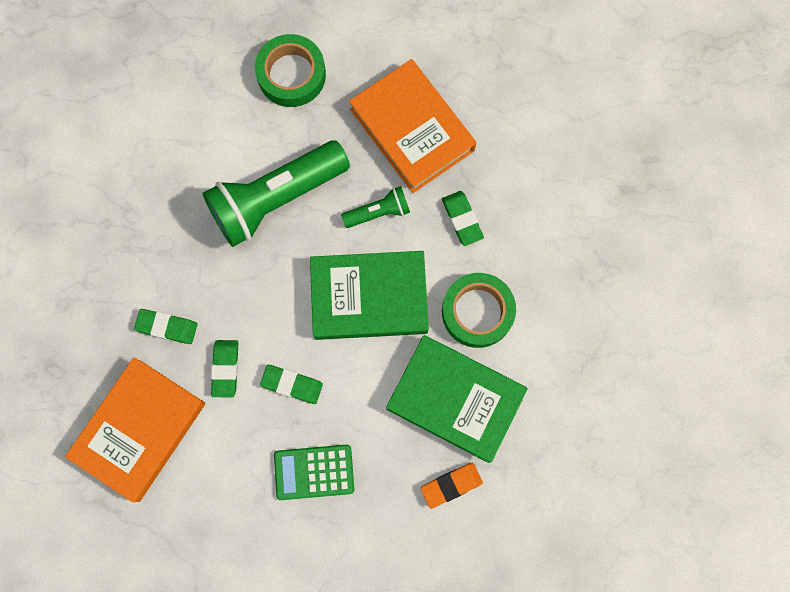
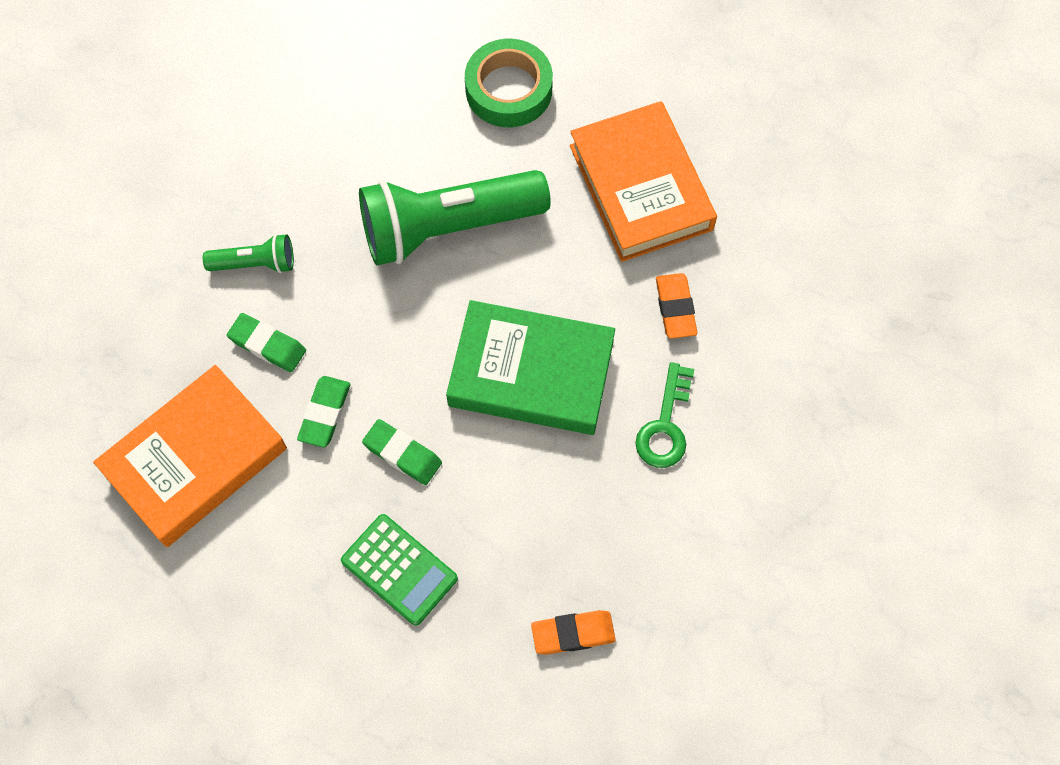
camera: 15 degrees right, 10 degrees down
green calculator [274,445,354,500] -> green calculator turned 150 degrees counterclockwise [341,514,458,626]
green flashlight [341,186,410,228] -> green flashlight moved to [203,234,294,273]
green book [386,335,528,463] -> none
green eraser [442,191,484,246] -> orange eraser [656,273,697,339]
green tape [442,273,516,348] -> green key [635,362,694,468]

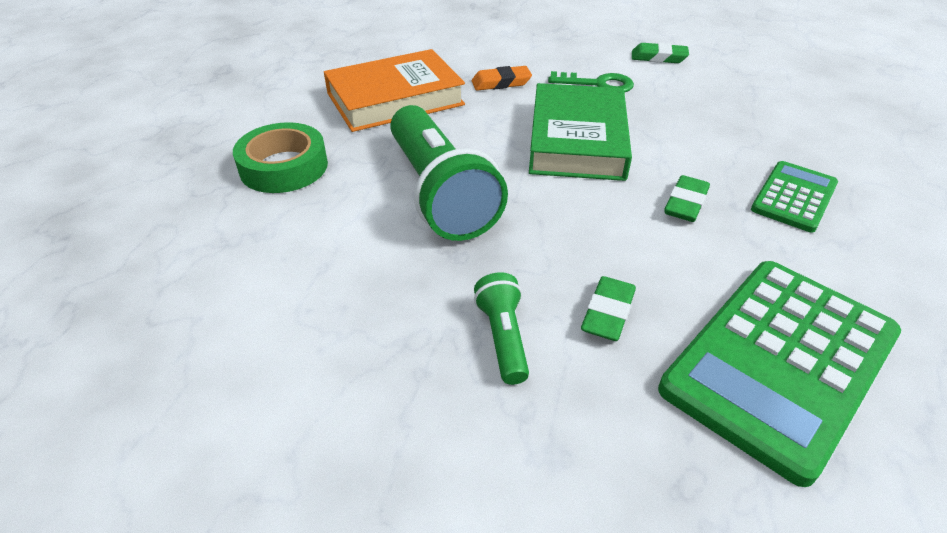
camera: 95 degrees left, 25 degrees down
orange book [93,365,287,547] -> green calculator [658,261,901,487]
green eraser [297,376,350,447] -> green eraser moved to [632,43,689,63]
orange eraser [531,610,616,655] -> none

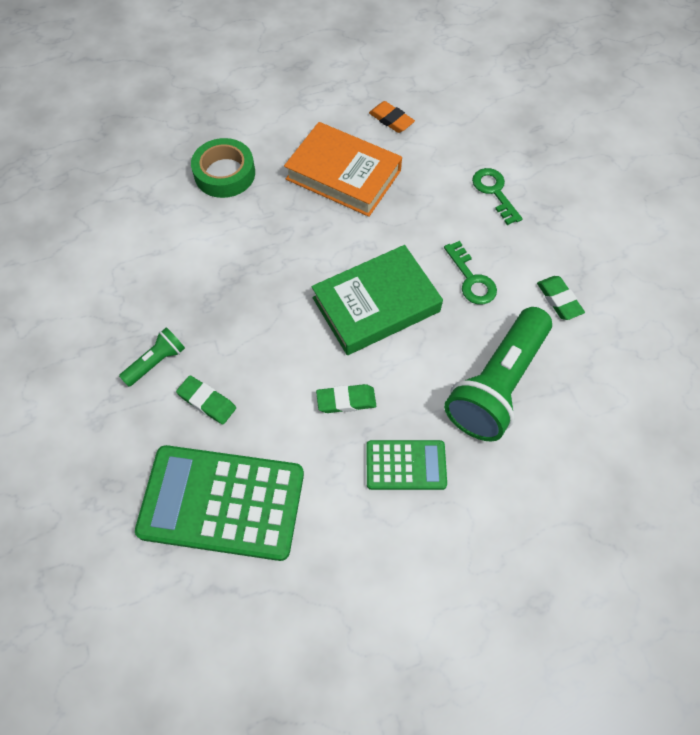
camera: 55 degrees right, 20 degrees up
green flashlight [390,105,508,241] -> green flashlight moved to [444,307,552,442]
orange eraser [472,66,532,91] -> orange eraser moved to [369,101,415,133]
green eraser [581,276,636,341] -> green eraser turned 45 degrees clockwise [176,375,236,425]
none -> green key [472,168,523,225]

